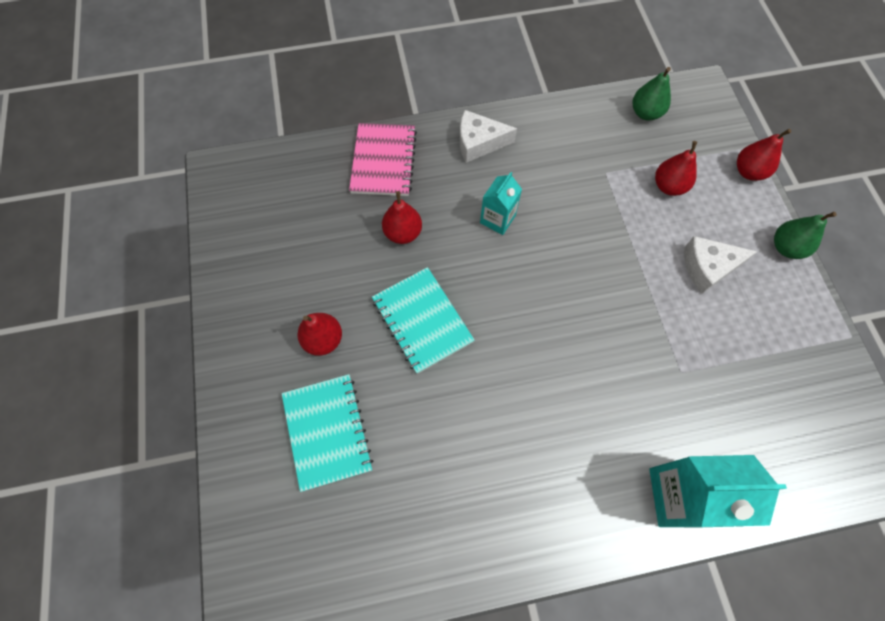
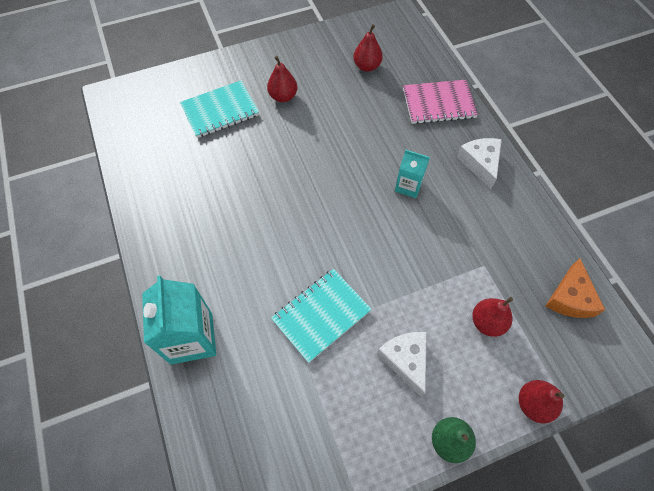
camera: 80 degrees right, 5 degrees down
turquoise notebook [372,267,475,374] -> turquoise notebook moved to [271,269,372,363]
red pear [382,191,422,244] -> red pear moved to [353,24,383,72]
green pear [632,67,671,121] -> orange cheese [546,258,605,318]

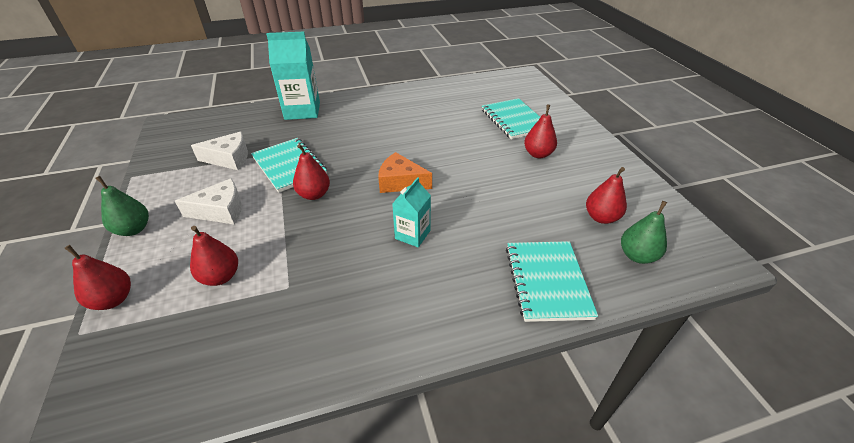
camera: 95 degrees right, 20 degrees down
pink notebook [403,80,478,124] -> turquoise notebook [506,241,598,322]
white cheese [457,138,502,189] -> white cheese moved to [191,132,248,170]
orange cheese [546,258,605,318] -> orange cheese moved to [378,152,432,193]
none -> red pear [293,144,330,200]
none -> green pear [621,201,667,264]

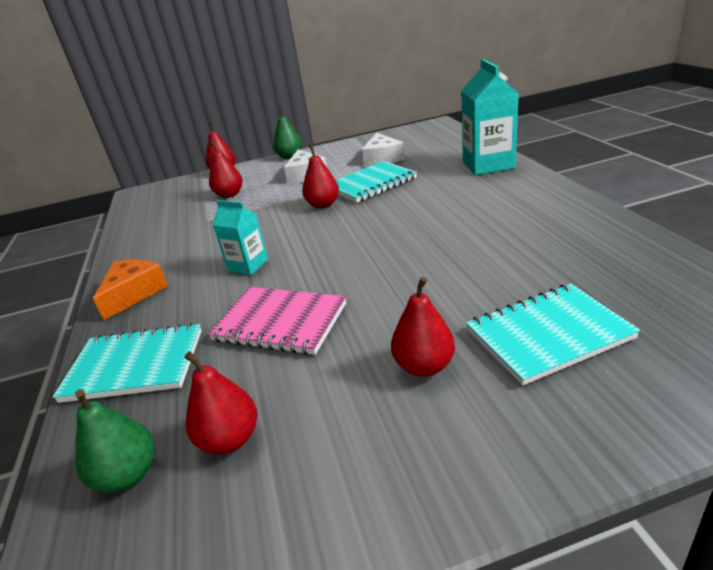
camera: 95 degrees right, 10 degrees down
orange cheese [378,152,432,193] -> orange cheese moved to [93,259,168,320]
none -> pink notebook [208,287,346,355]

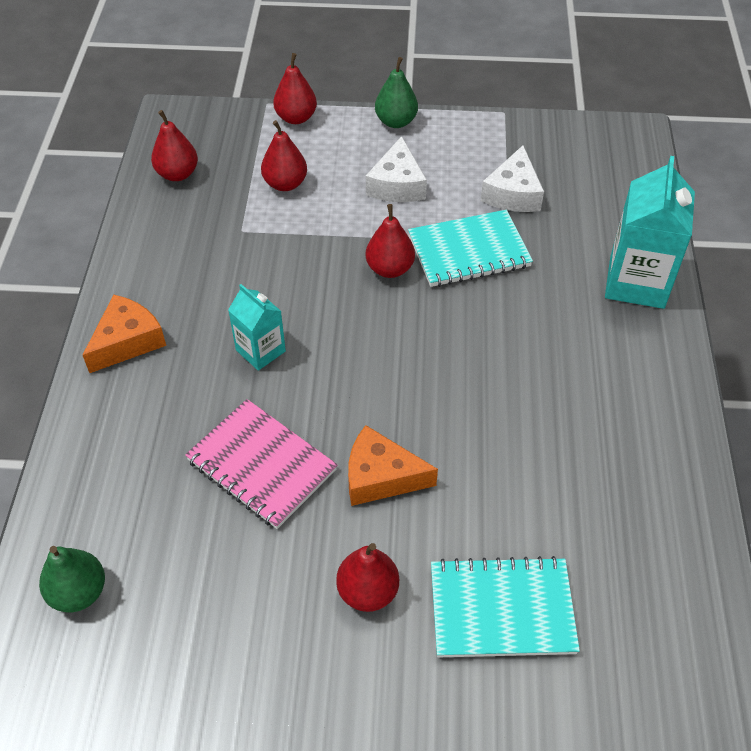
camera: 15 degrees right, 20 degrees up
turquoise notebook [53,323,202,403] -> none
red pear [184,351,257,454] -> red pear moved to [151,110,198,181]
none -> orange cheese [348,425,438,506]

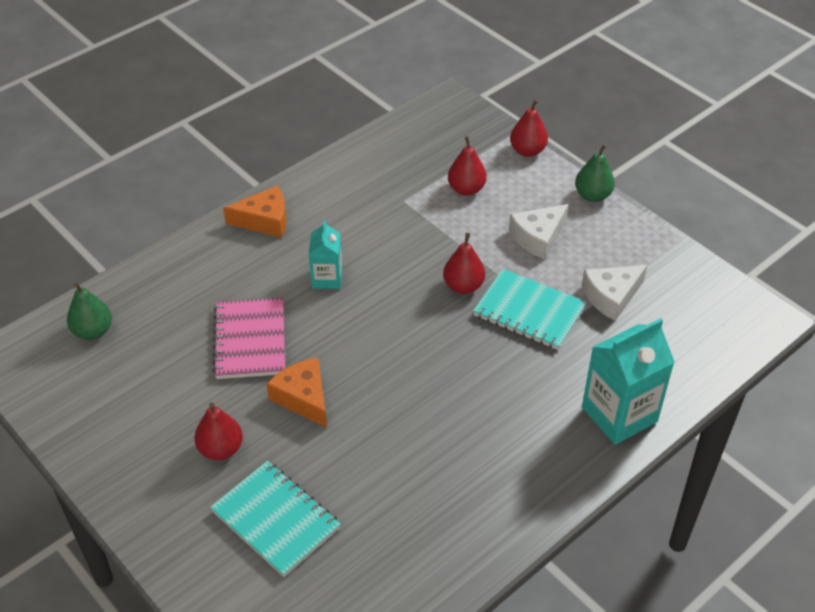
camera: 45 degrees right, 5 degrees down
red pear [151,110,198,181] -> none

